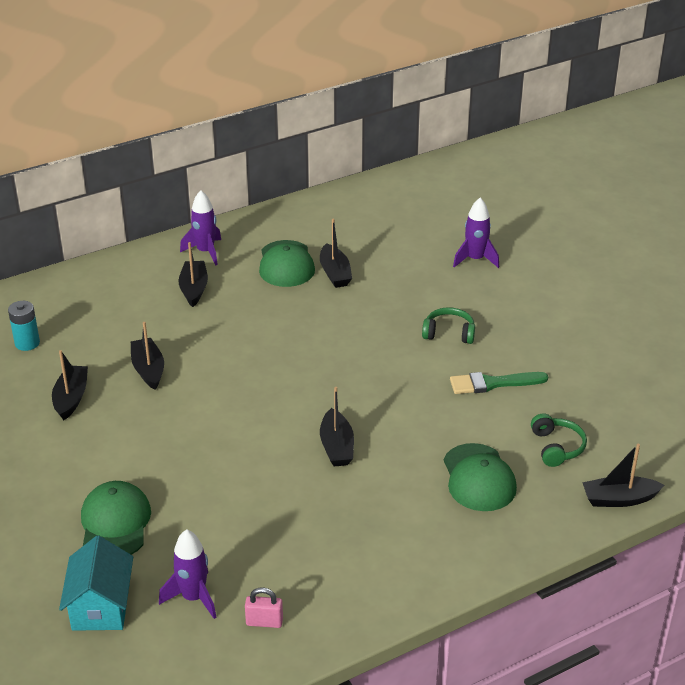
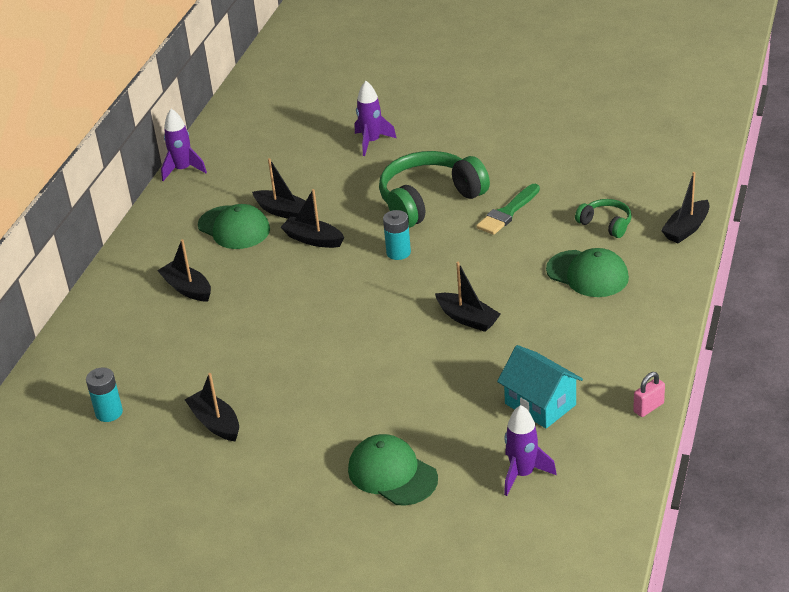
camera: 40 degrees left, 0 degrees up
turquoise house [59,536,133,631] -> turquoise house moved to [497,345,583,429]
black boat [131,322,164,390] -> black boat moved to [281,189,344,248]
purple rocket [180,190,221,266] -> purple rocket moved to [161,109,207,181]
pink padlock [245,587,283,628] -> pink padlock moved to [633,372,665,417]
green headphones [422,307,475,344] -> green headphones [379,151,490,228], size x2.04
none -> turquoise battery [383,210,411,260]

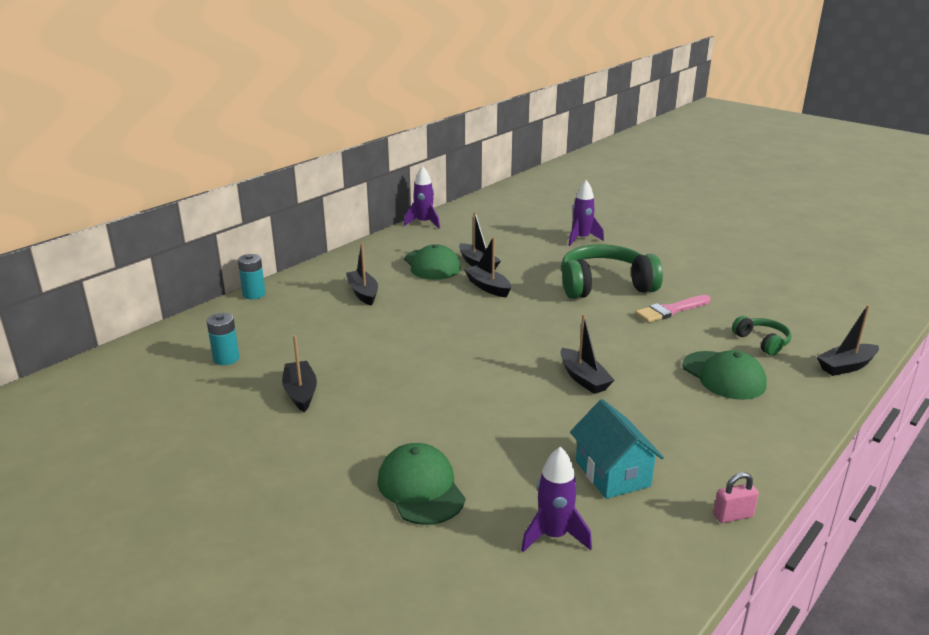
camera: 20 degrees right, 10 degrees down
turquoise battery [383,210,411,260] -> turquoise battery moved to [238,254,266,299]
green brush [477,184,540,235] -> pink brush [635,295,711,323]

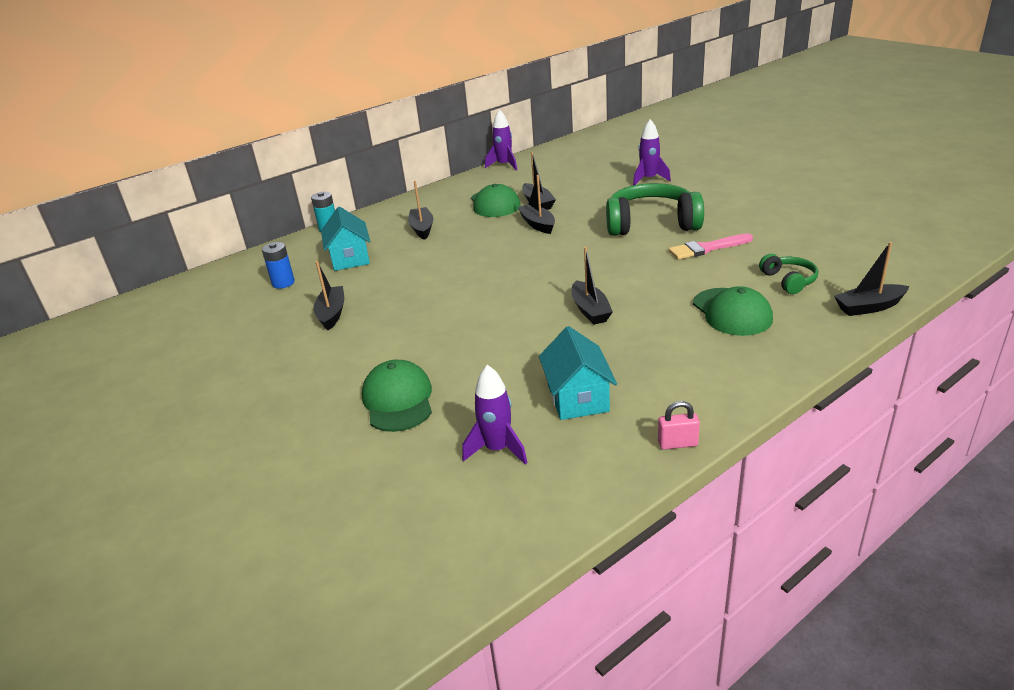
camera: 15 degrees right, 5 degrees up
turquoise battery [207,313,240,365] -> blue battery [262,242,295,289]
none -> turquoise house [321,206,370,271]

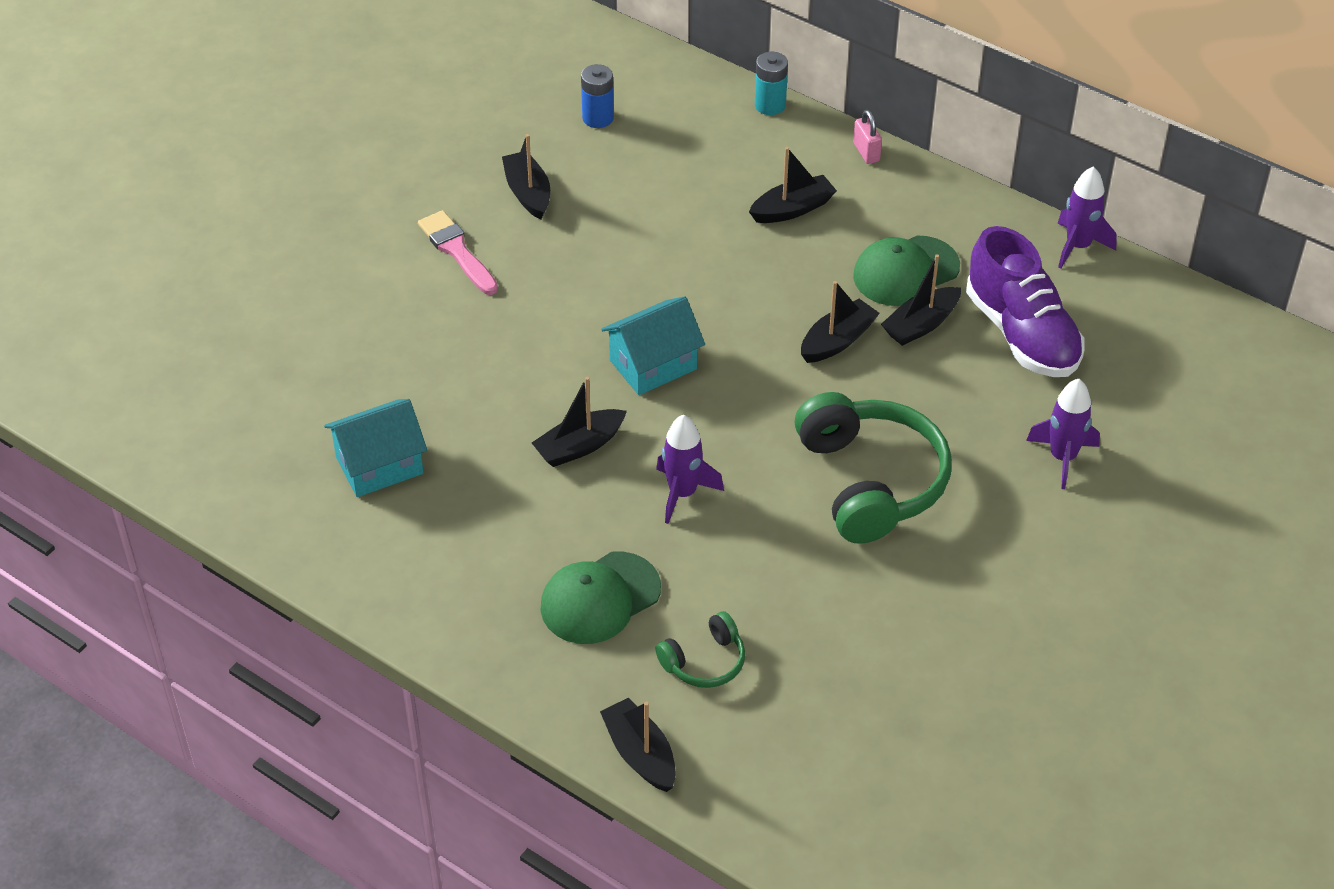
camera: 70 degrees right, 15 degrees up
black boat [313,261,344,330] -> black boat turned 90 degrees counterclockwise [502,134,550,219]
turquoise house [321,206,370,271] -> turquoise house moved to [601,296,705,395]
green cap [362,360,432,432] -> none
purple rocket [462,365,528,465] -> purple rocket moved to [656,415,724,524]
pink padlock [658,401,700,450] -> pink padlock moved to [853,110,882,164]
pink brush [669,233,753,260] -> pink brush moved to [418,210,498,295]
none -> purple shoe [966,226,1085,377]

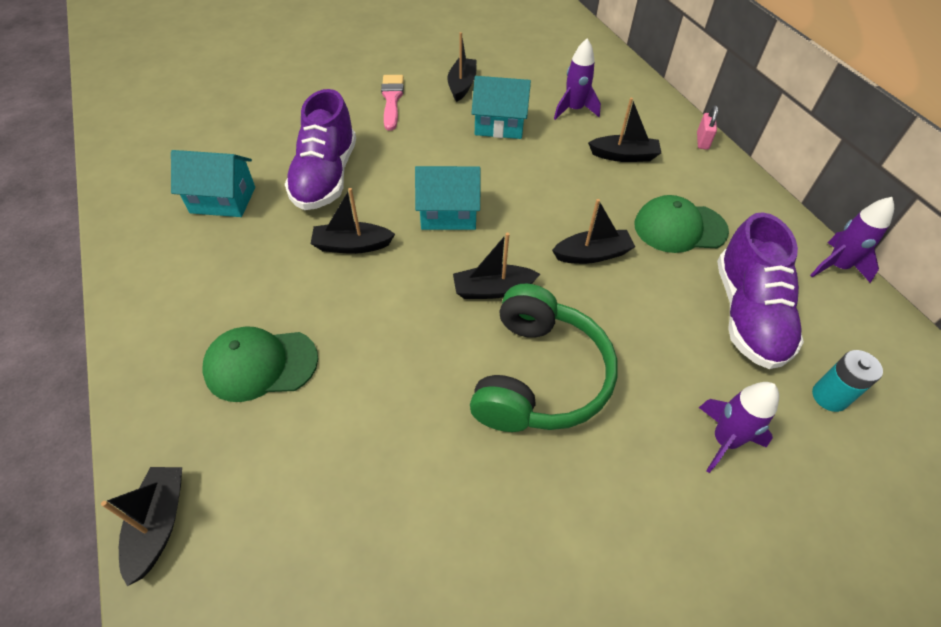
camera: 30 degrees right, 5 degrees up
blue battery [581,64,614,128] -> none
green headphones [655,611,745,688] -> none
purple rocket [656,415,724,524] -> purple rocket moved to [554,38,601,120]
turquoise battery [755,52,788,115] -> turquoise battery moved to [812,350,883,412]
black boat [881,254,961,346] -> black boat moved to [453,233,540,299]
none -> purple shoe [285,89,356,210]
none -> turquoise house [471,76,531,139]

